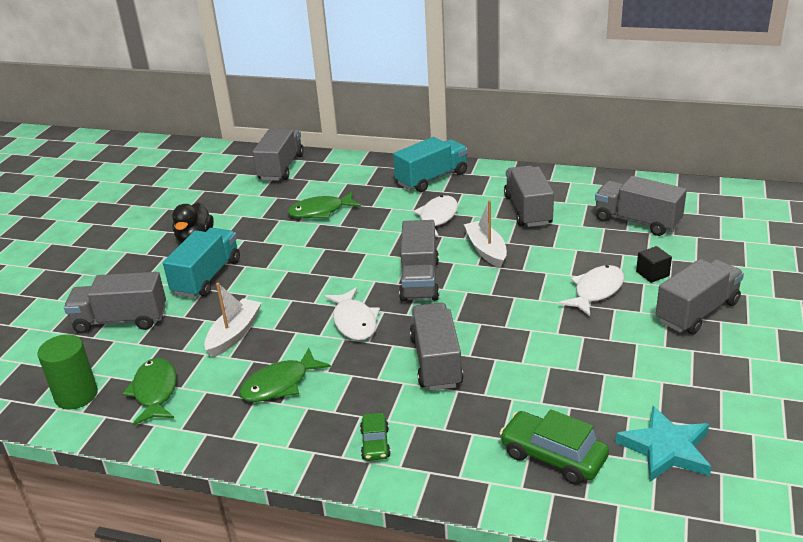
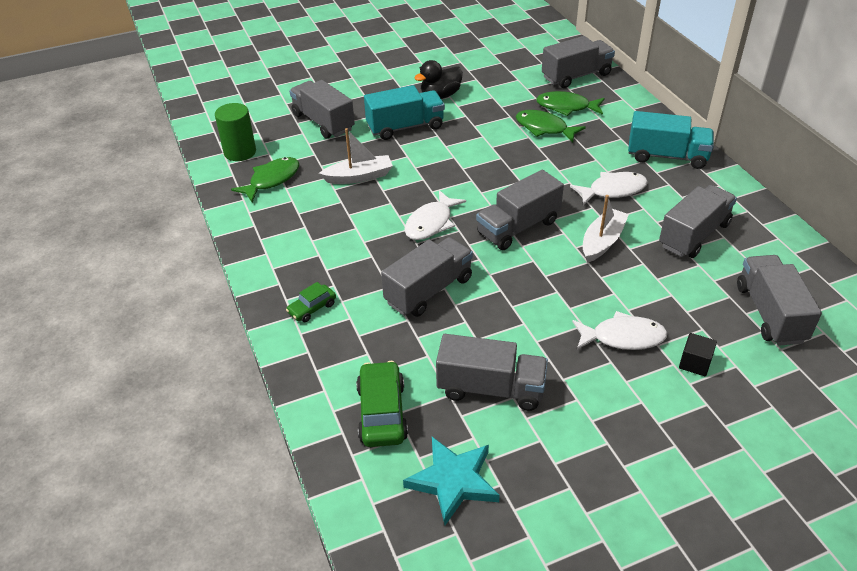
camera: 50 degrees right, 10 degrees up
green fish [239,348,331,402] -> green fish moved to [536,91,605,116]
grey truck [656,259,744,334] -> grey truck moved to [436,334,548,411]

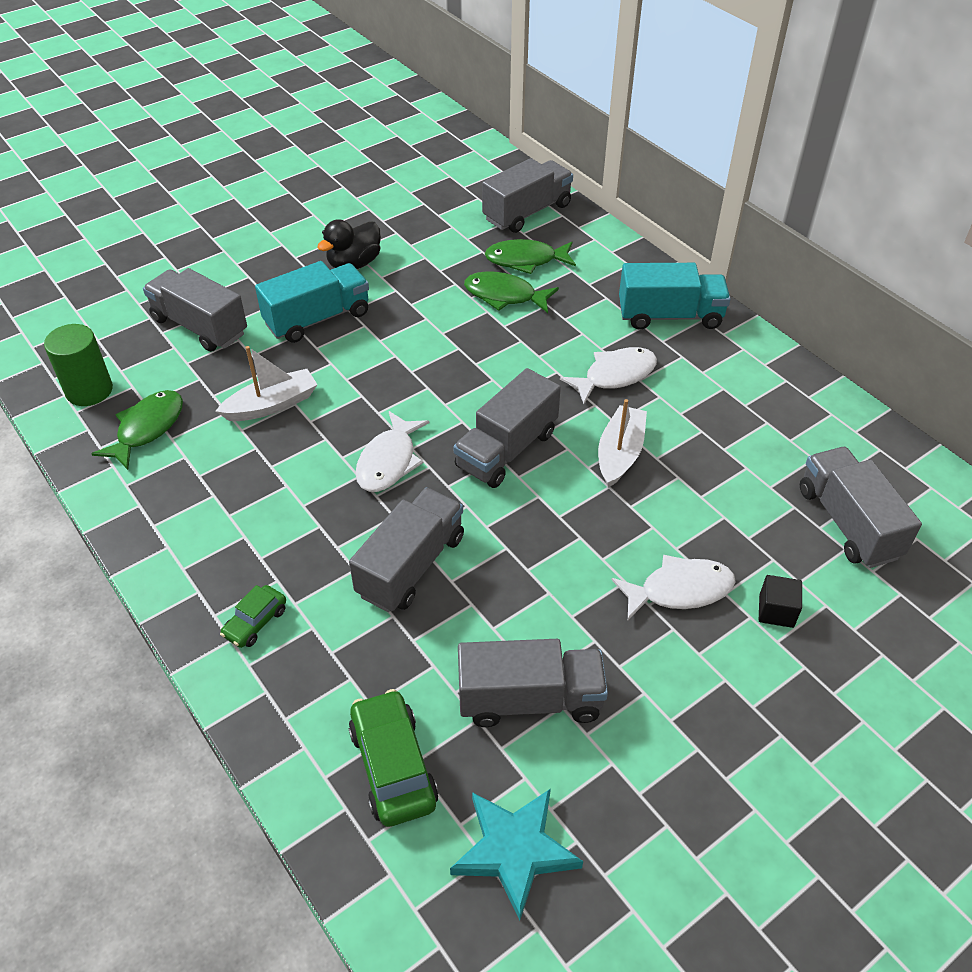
camera: 15 degrees left, 5 degrees up
grey truck [659,185,737,258] -> none

